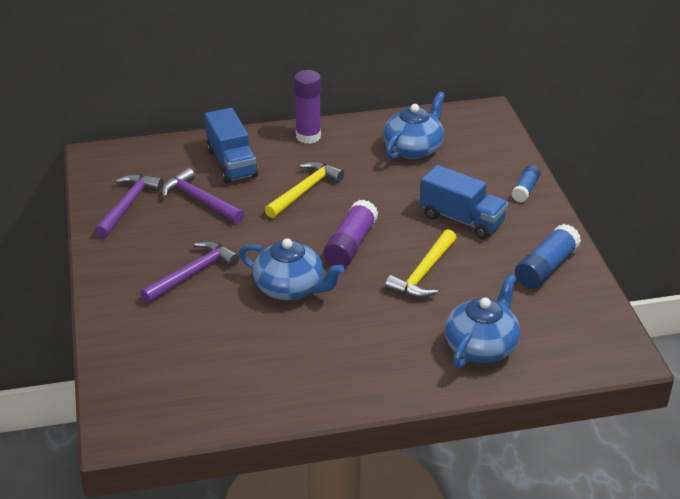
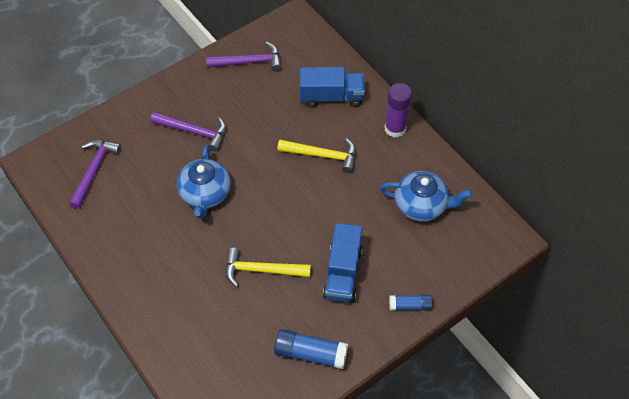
camera: 65 degrees right, 20 degrees up
purple hammer [162,168,244,223] -> purple hammer moved to [69,140,121,209]
blue truck [205,108,258,183] -> blue truck turned 135 degrees counterclockwise [299,67,365,108]
purple glue stick [324,199,378,267] -> none
blue teapot [445,274,520,368] -> none

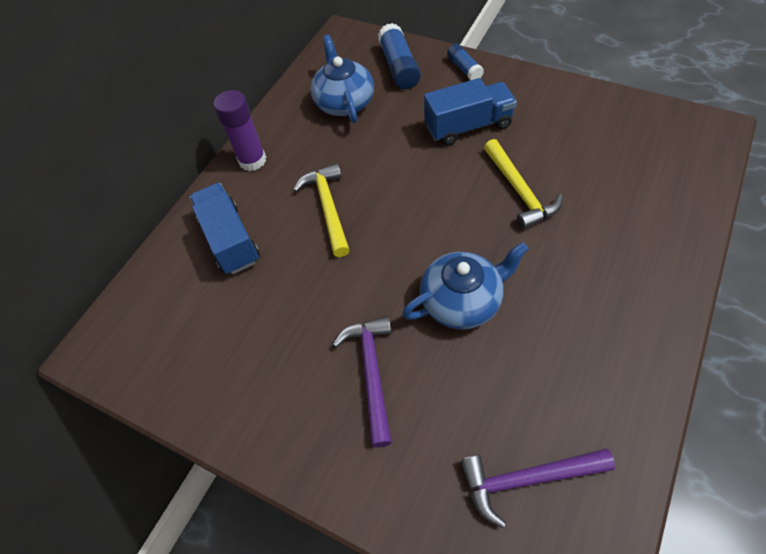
camera: 110 degrees left, 0 degrees up
purple hammer [206,42,282,72] -> none
blue glue stick [274,329,348,369] -> blue glue stick moved to [378,23,421,89]

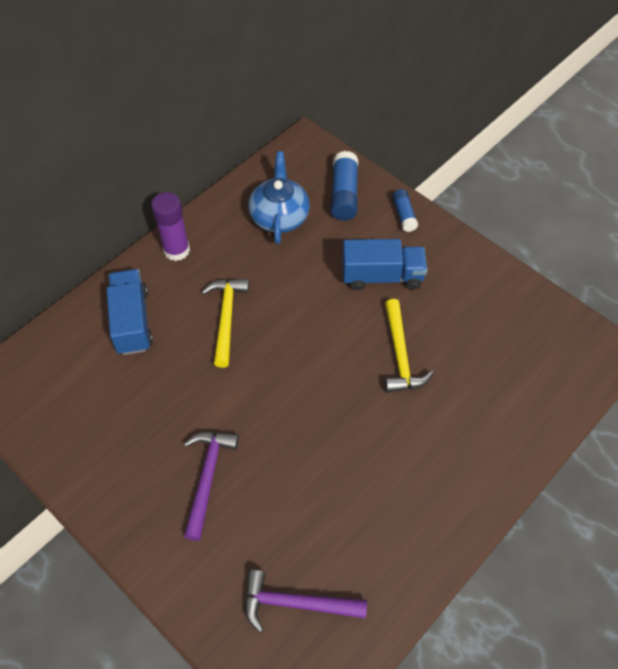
camera: 10 degrees right, 0 degrees up
blue teapot [402,242,529,329] -> none

